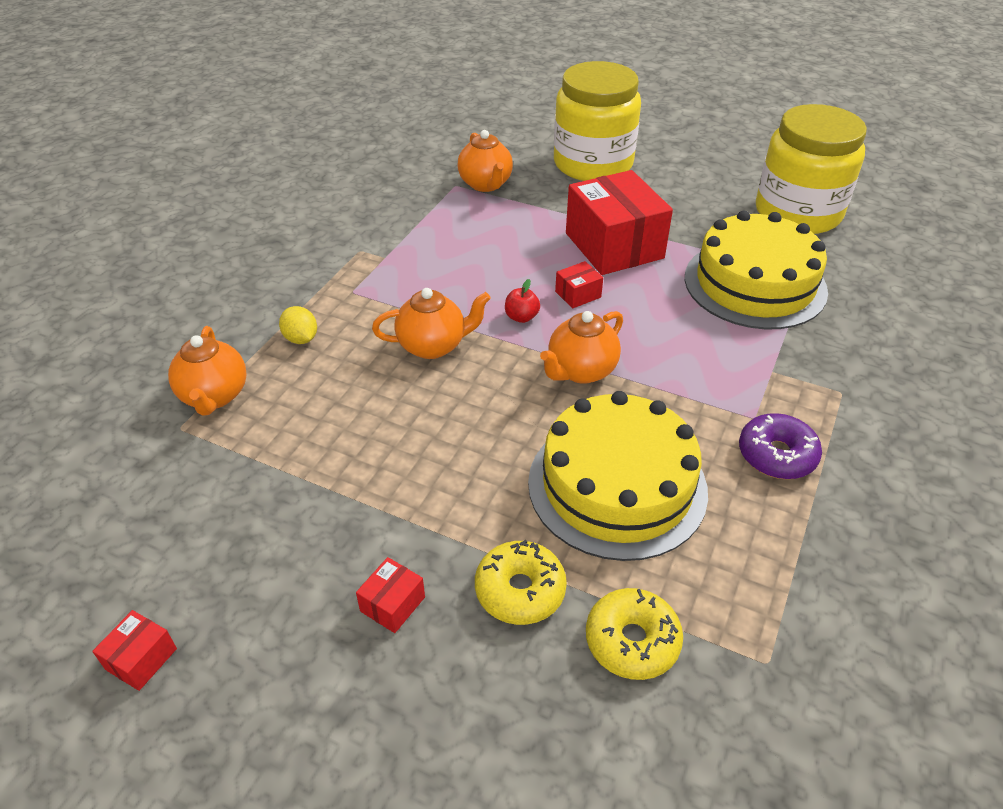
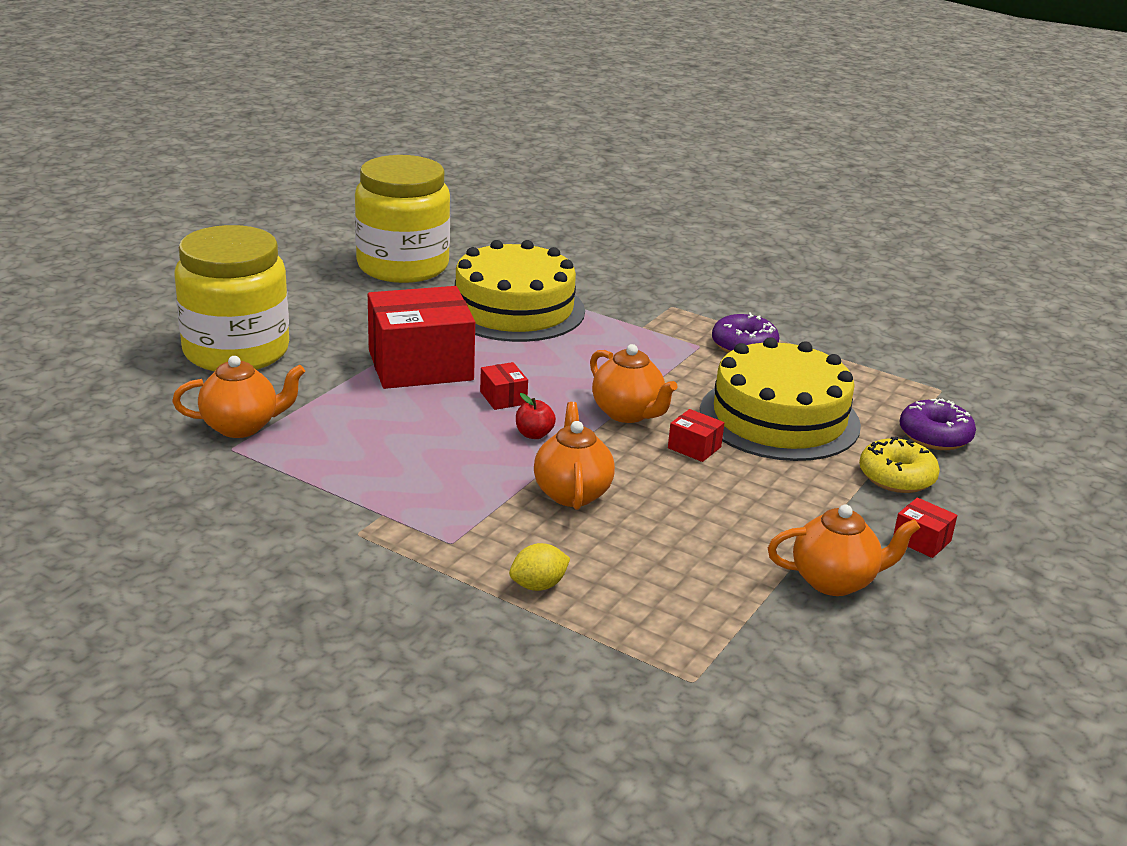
camera: 85 degrees left, 15 degrees down
red box [92,610,177,691] -> red box moved to [668,409,724,462]
orange teapot [168,326,246,416] -> orange teapot moved to [768,504,920,596]
yellow donut [586,588,683,680] -> purple donut [900,398,976,450]

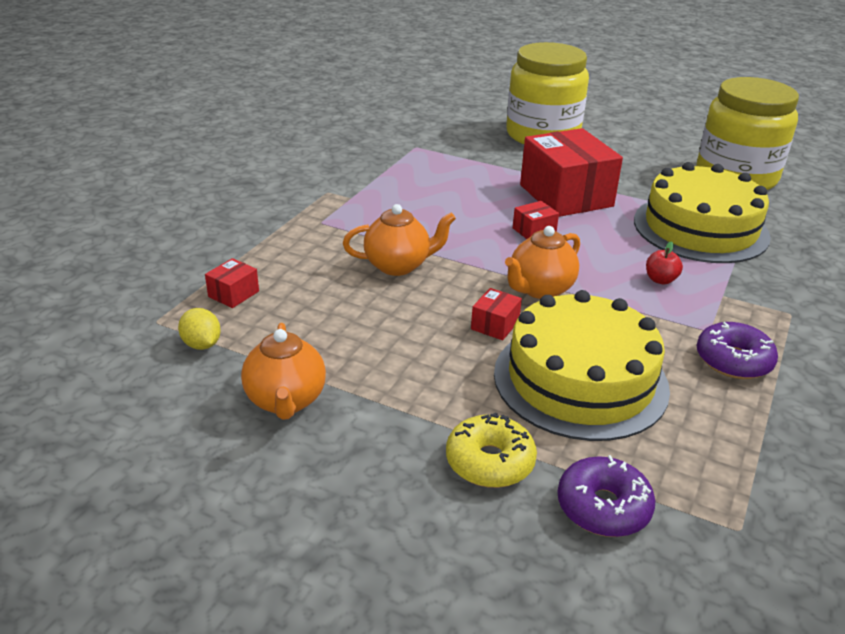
camera: 85 degrees right, 5 degrees up
orange teapot [172,356,305,438] -> none
yellow lemon [509,543,570,591] -> yellow lemon moved to [178,308,221,350]
red apple [516,393,556,439] -> red apple moved to [646,241,683,284]
red box [893,498,957,558] -> red box moved to [205,258,259,308]

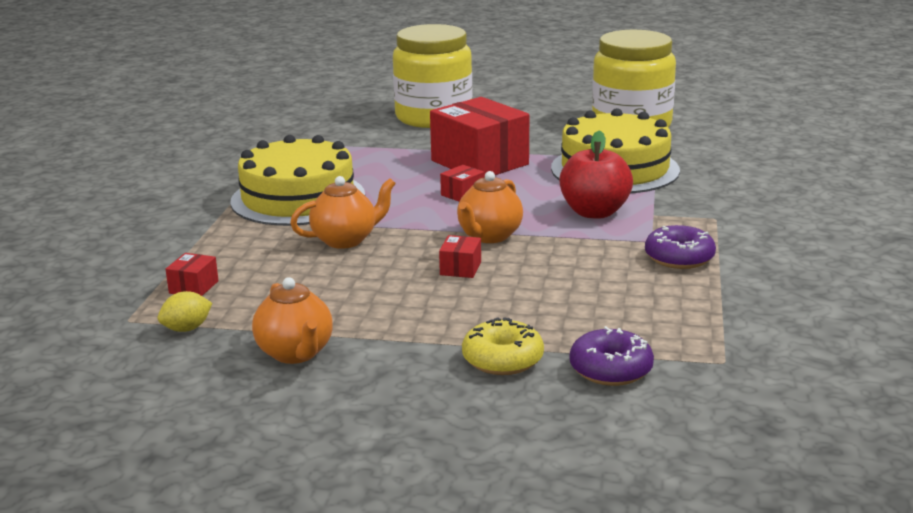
camera: 15 degrees left, 10 degrees down
yellow lemon [178,308,221,350] -> yellow lemon turned 75 degrees counterclockwise [158,291,212,332]
yellow cake [494,290,670,441] -> yellow cake moved to [230,135,365,226]
red apple [646,241,683,284] -> red apple [559,131,633,219], size x2.15

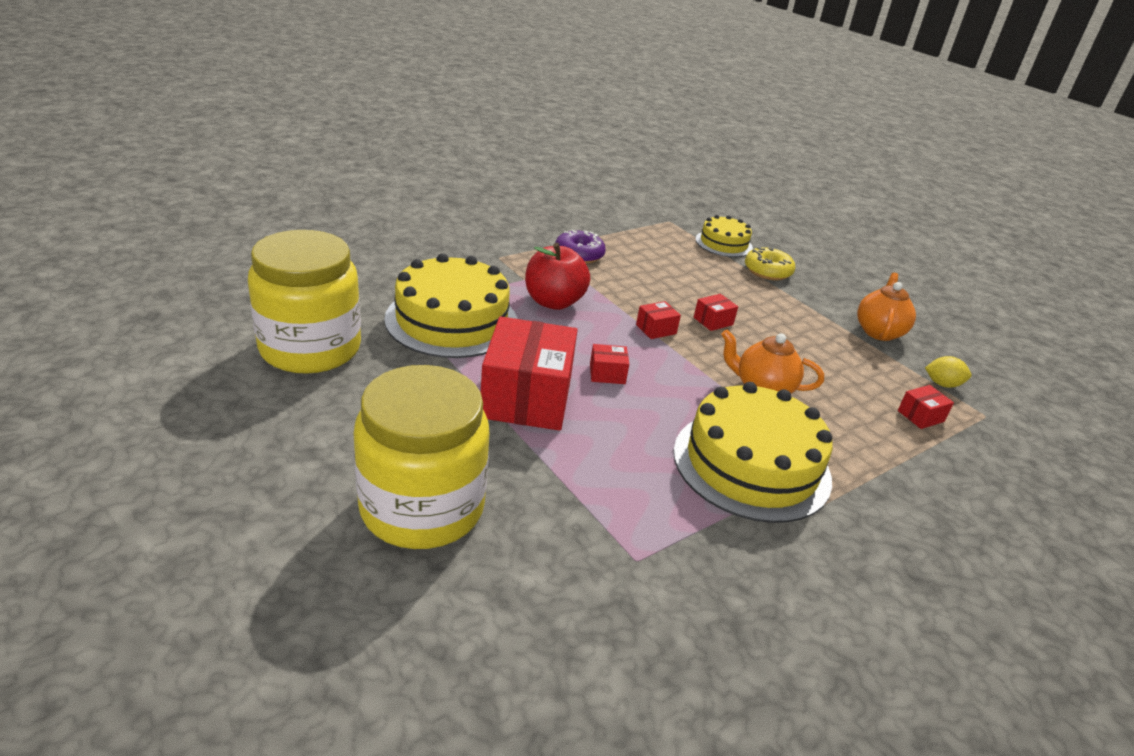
camera: 140 degrees left, 10 degrees up
orange teapot [457,171,523,243] -> red box [636,301,681,339]
purple donut [570,326,654,386] -> yellow cake [696,215,753,257]

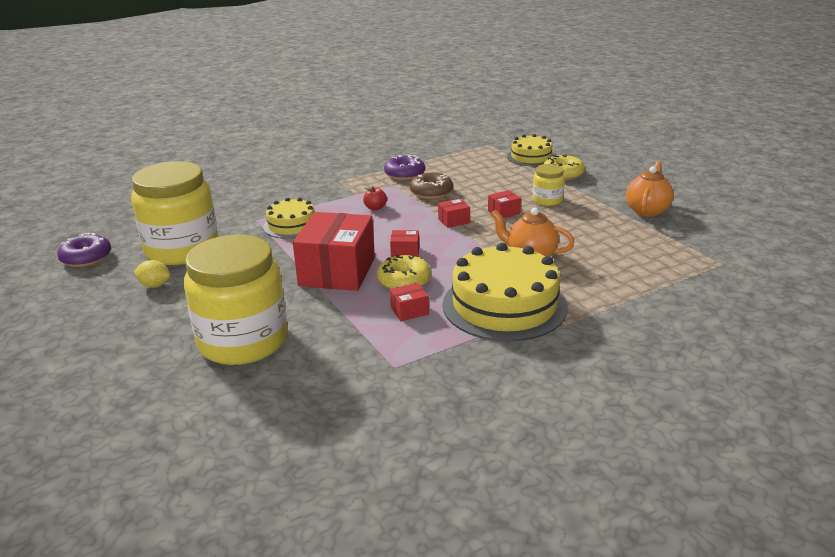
camera: 10 degrees right, 5 degrees down
yellow cake [384,253,517,358] -> yellow cake [263,198,315,239], size x0.56
red apple [525,243,590,310] -> red apple [363,186,387,210], size x0.46
red box [898,385,954,429] -> red box moved to [390,283,429,321]
yellow lemon [925,356,972,388] -> yellow lemon moved to [134,260,171,288]
none -> purple donut [57,233,111,267]
none -> yellow donut [377,255,431,289]
none -> brown donut [410,173,453,199]
none -> yellow jar [532,164,565,206]

